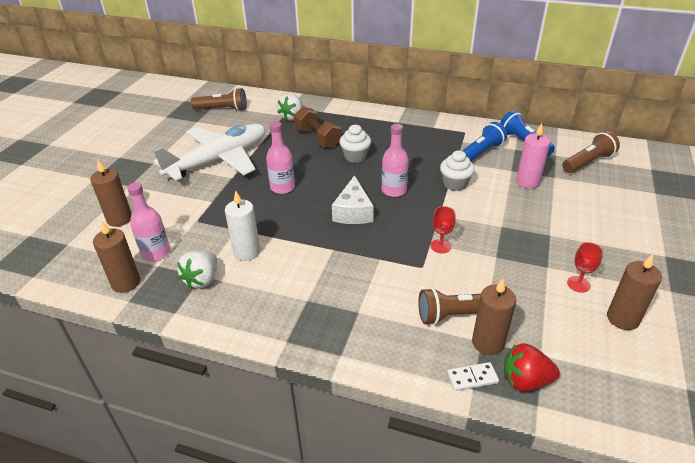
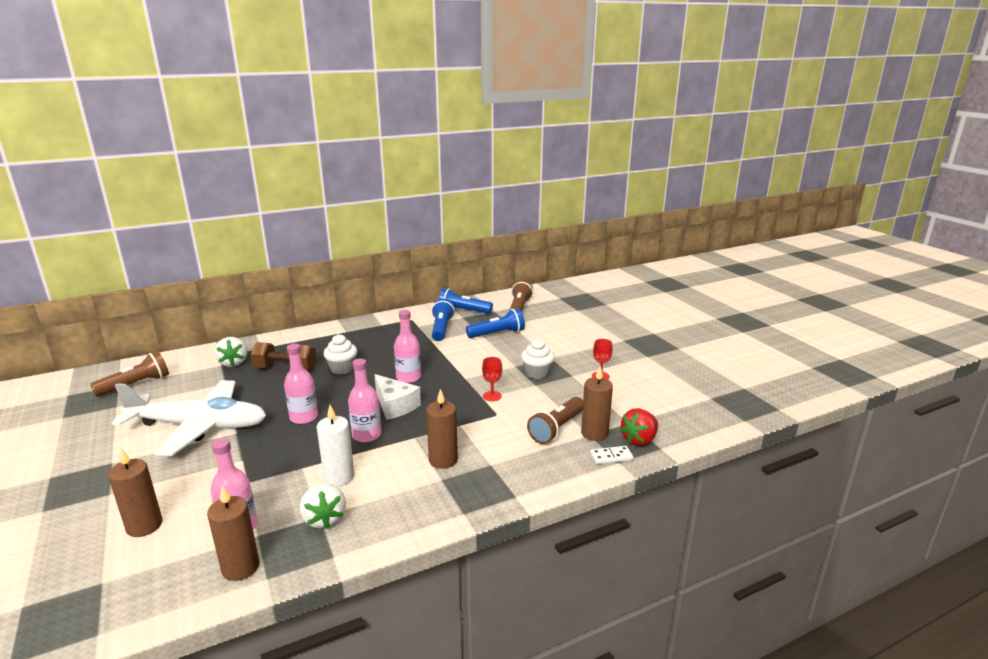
camera: 45 degrees left, 15 degrees down
white plane [153,124,266,181] -> white plane turned 90 degrees clockwise [112,380,267,456]
white cupcake [440,150,475,191] -> white cupcake moved to [521,339,555,379]
white domino [447,362,499,391] -> white domino turned 45 degrees clockwise [590,446,634,464]
pink candle [516,123,551,189] -> blue flashlight [466,308,525,338]
brown candle [607,254,662,330] -> brown candle moved to [426,389,458,469]
none -> pink bottle [348,358,381,442]

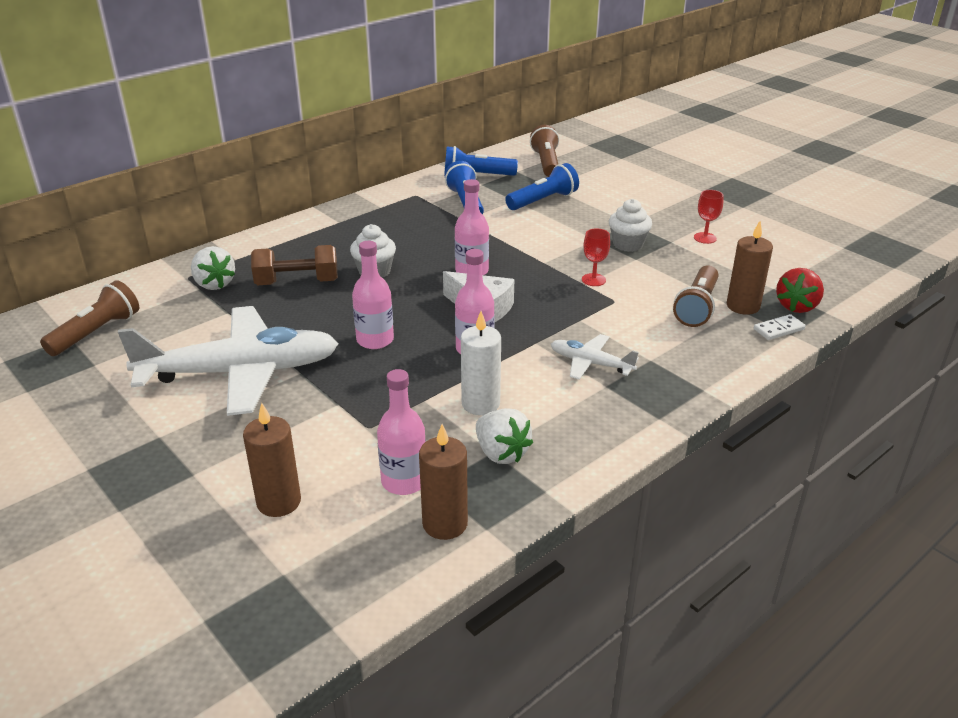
camera: 15 degrees left, 10 degrees up
brown candle [426,389,458,469] -> white plane [551,334,639,380]

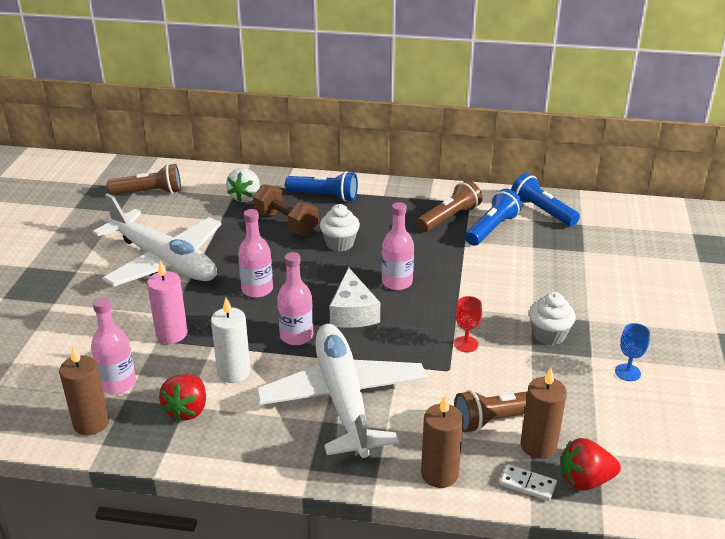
camera: 50 degrees right, 0 degrees up
brown candle [243,403,301,517] -> brown candle moved to [421,395,464,488]
white strawberry [476,408,533,464] -> red strawberry [159,374,206,422]
blue flashlight [505,163,579,210] -> blue flashlight moved to [285,171,358,202]
brown flashlight [530,125,559,177] -> brown flashlight moved to [417,180,482,232]
white plane [551,334,639,380] -> white plane [256,324,427,458], size x2.20
red goblet [694,190,724,244] -> blue goblet [615,323,650,381]
none -> pink candle [147,260,188,344]

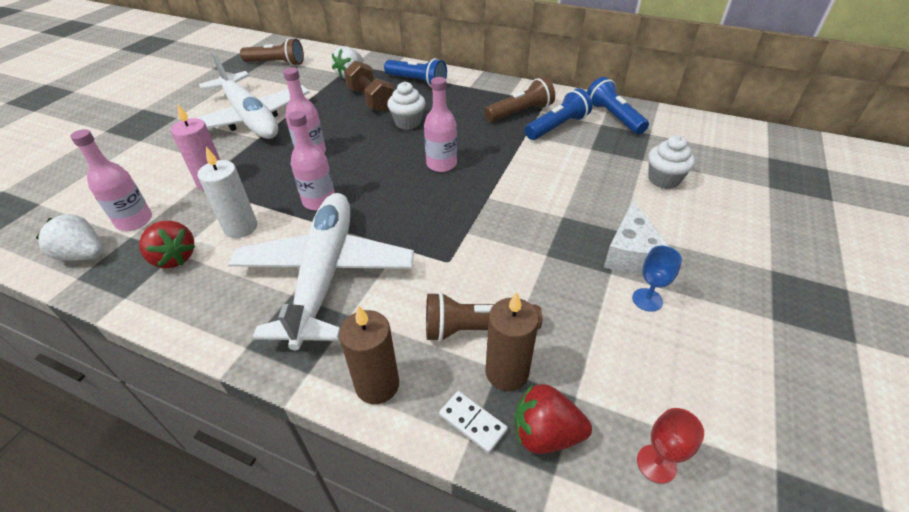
camera: 15 degrees right, 10 degrees up
brown candle [59,346,109,435] -> white strawberry [36,214,103,261]
red strawberry [159,374,206,422] -> red strawberry turned 75 degrees counterclockwise [139,220,195,269]
white cheese [330,268,380,328] -> white cheese moved to [604,201,670,274]
red goblet [454,296,482,352] -> red goblet moved to [637,408,704,484]
white cupcake [529,292,576,345] -> white cupcake moved to [648,135,695,189]

